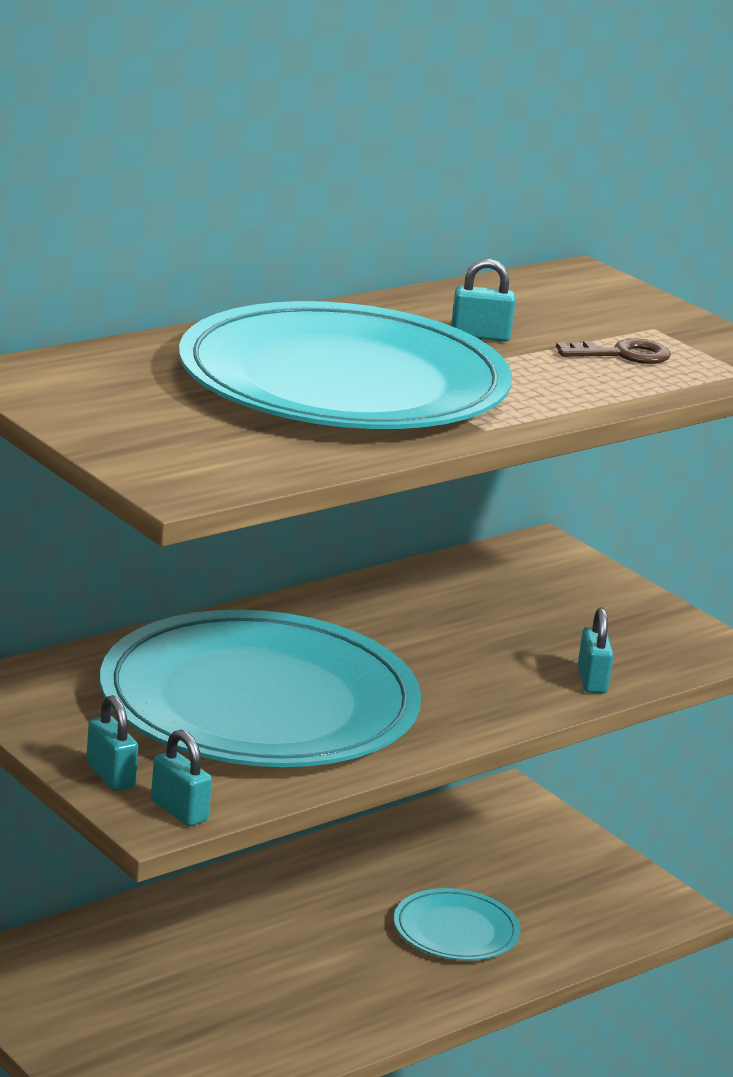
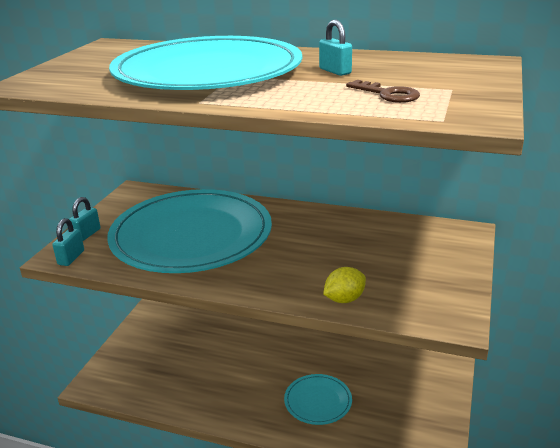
camera: 60 degrees right, 5 degrees up
turquoise padlock [578,607,614,694] -> yellow lemon [323,267,366,303]

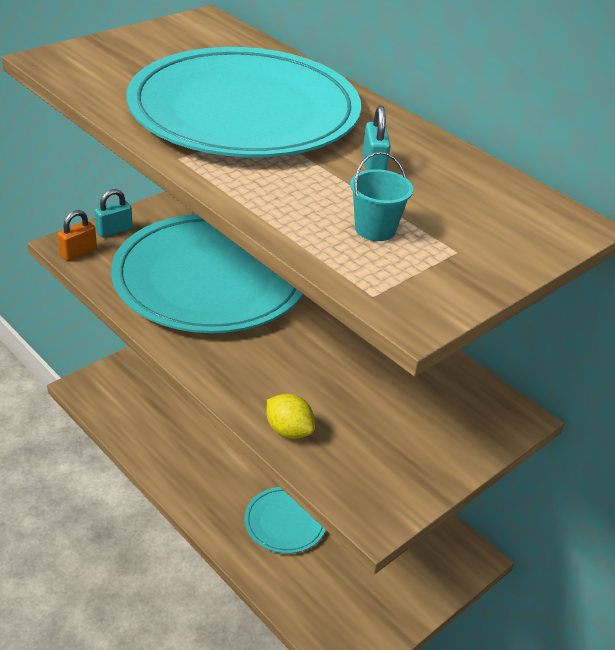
camera: 25 degrees right, 10 degrees up
turquoise padlock [52,218,84,266] -> orange padlock [57,210,97,261]
yellow lemon [323,267,366,303] -> yellow lemon turned 45 degrees clockwise [267,394,315,439]
brown key [346,80,420,103] -> turquoise bucket [350,152,413,241]

